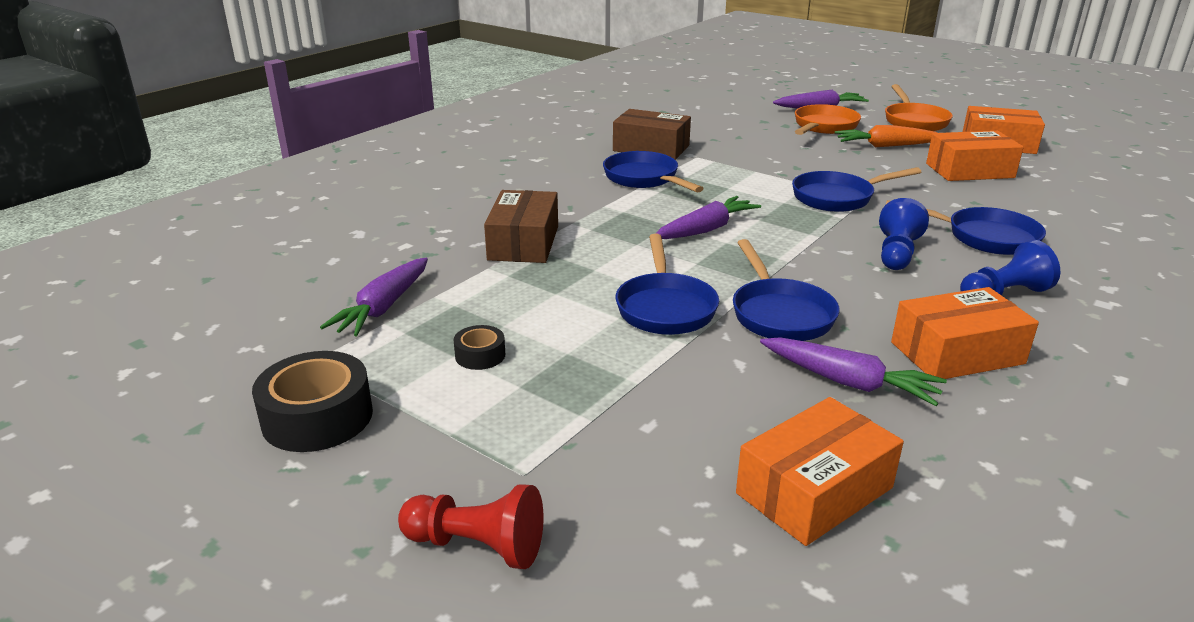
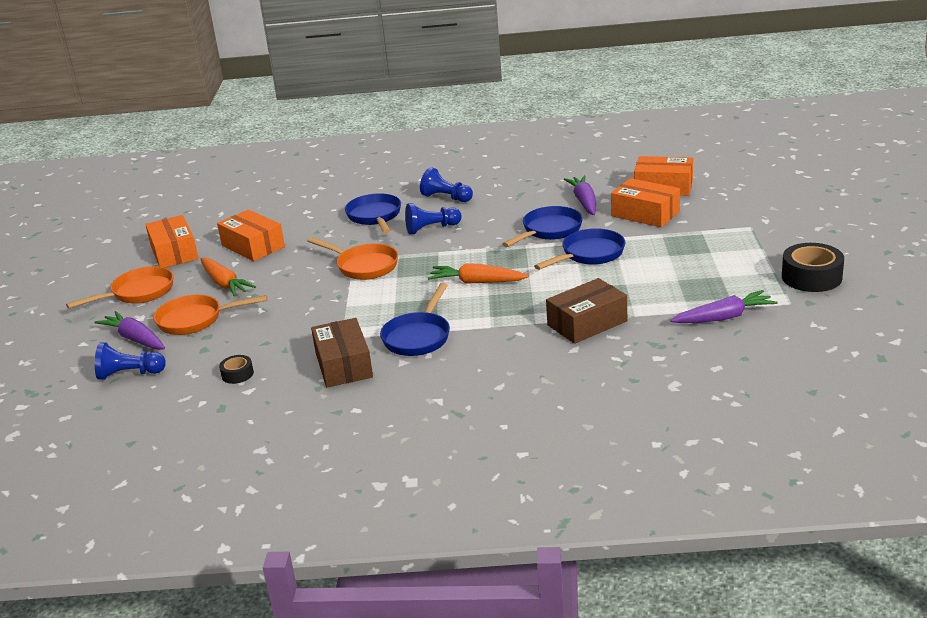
camera: 125 degrees left, 0 degrees up
red pawn [398,484,544,569] -> none
black tape [454,325,505,370] -> black tape moved to [219,355,254,384]
purple carrot [655,196,761,239] -> orange carrot [428,263,529,284]
blue pan [792,167,921,212] -> orange pan [307,237,398,280]
orange box [891,287,1039,379] -> orange box moved to [611,178,680,227]
none -> blue pawn [95,342,166,380]

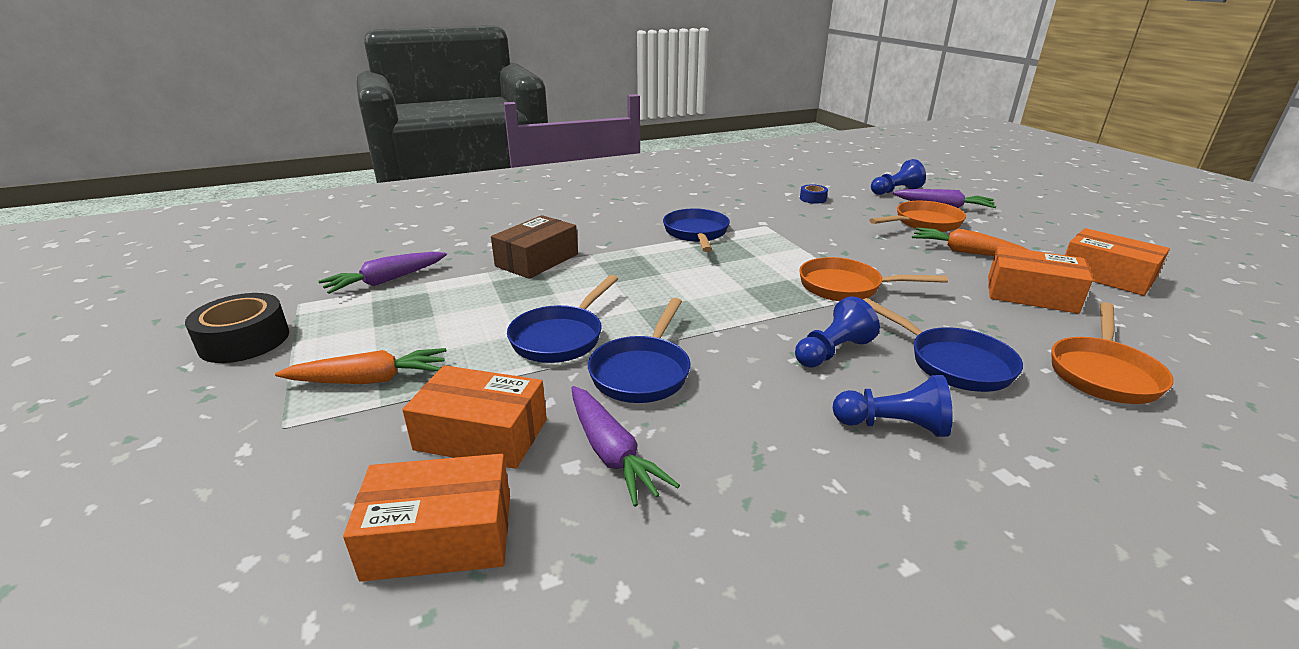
camera: 155 degrees right, 0 degrees up
orange pan [66,266,173,309] -> orange pan moved to [1051,302,1174,404]
black tape [219,355,254,384] -> blue tape [800,184,828,204]
brown box [311,318,373,388] -> none
orange carrot [428,263,529,284] -> orange carrot moved to [275,348,447,384]

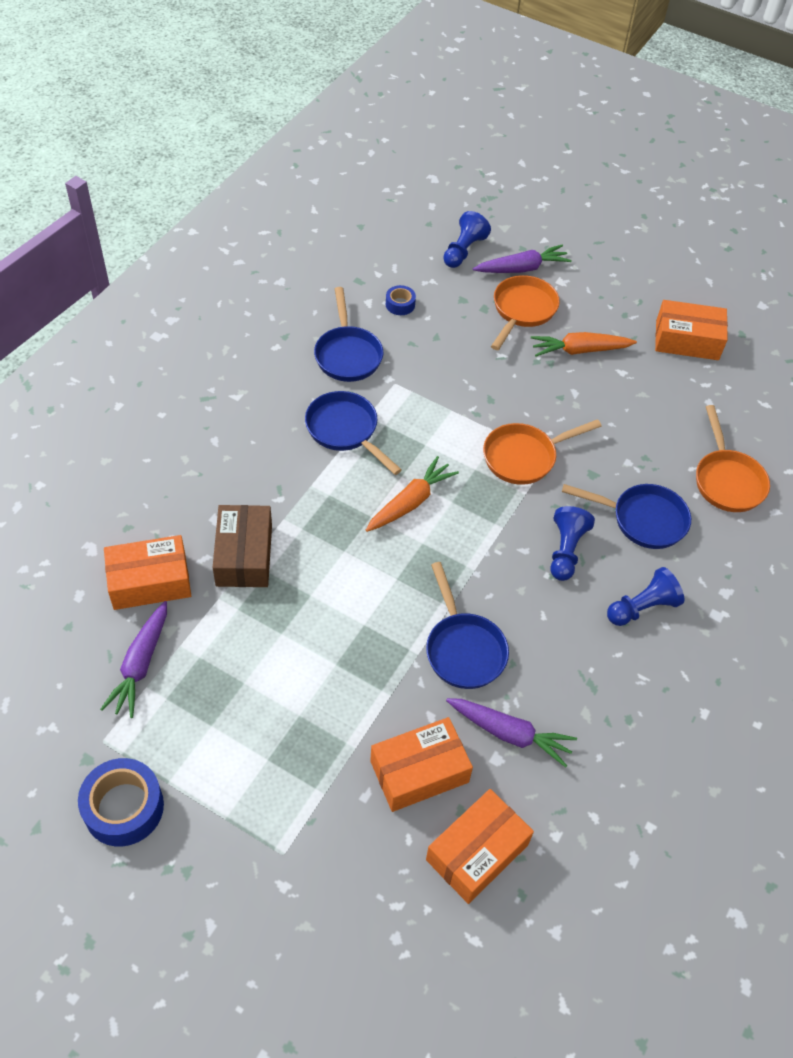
camera: 40 degrees left, 25 degrees up
black tape [185,293,289,363] -> blue tape [78,758,164,846]
orange carrot [275,348,447,384] -> orange carrot moved to [366,456,459,532]
blue pan [507,275,618,363] -> blue pan moved to [314,287,383,382]
orange box [988,246,1093,314] -> orange box moved to [104,535,191,610]

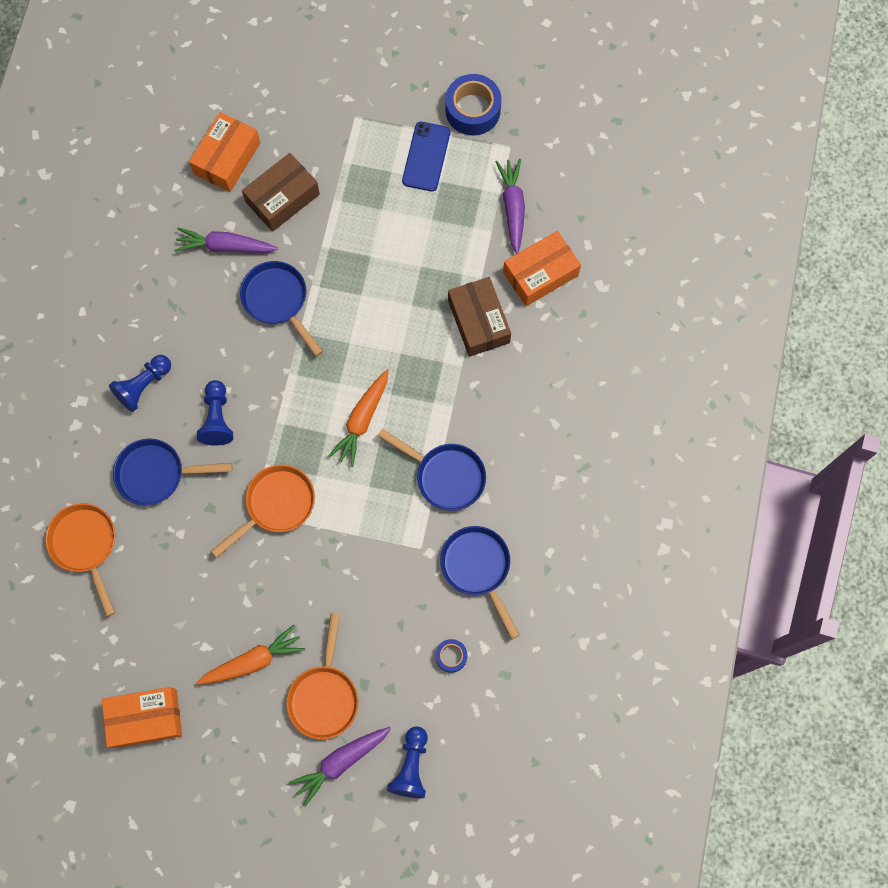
camera: 165 degrees right, 20 degrees up
orange box [370,717,473,812] -> brown box [242,153,320,232]
none -> blue phone [402,122,450,192]

